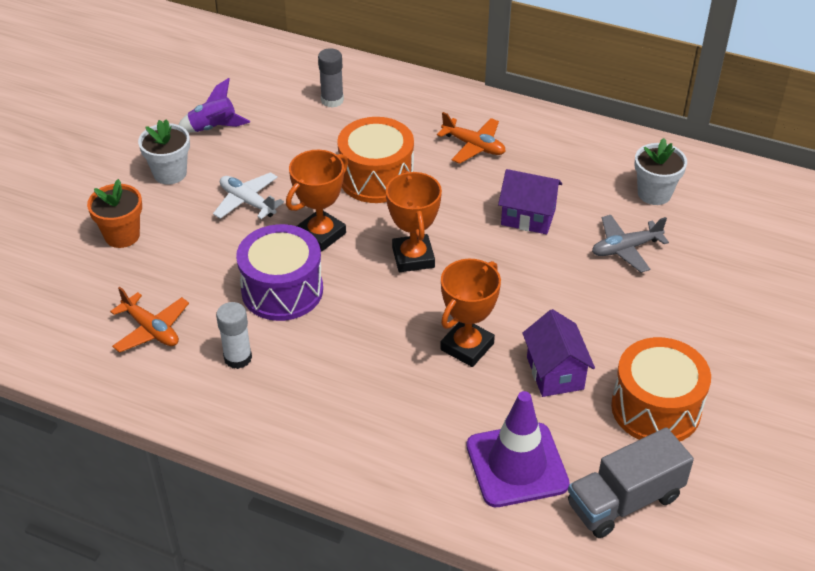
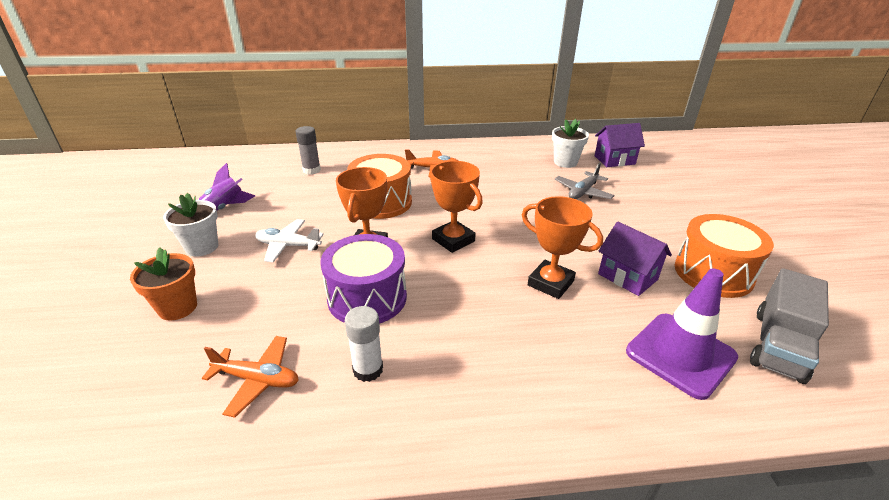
camera: 30 degrees left, 10 degrees down
orange trophy [440,259,501,367] -> orange trophy turned 60 degrees counterclockwise [522,196,603,299]
purple house [498,169,562,234] -> purple house moved to [595,123,645,167]

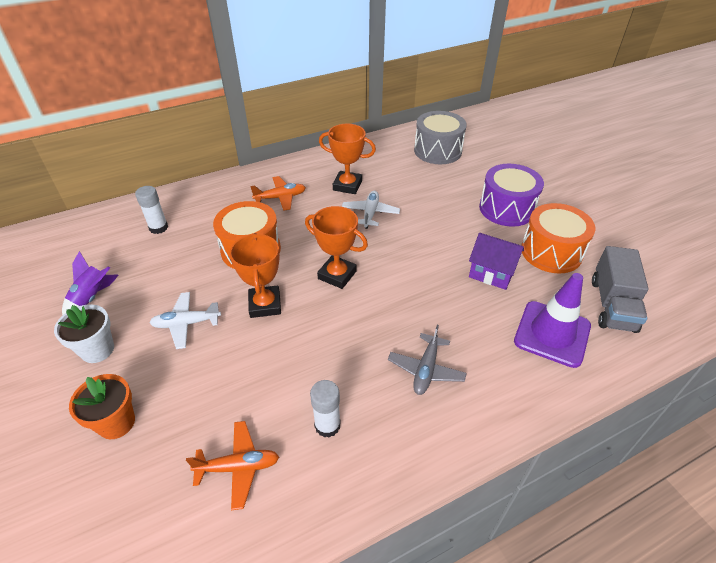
camera: 20 degrees left, 10 degrees up
grey glue stick [295,126,321,175] -> white glue stick [135,186,168,234]
purple drum [320,234,407,324] -> purple drum moved to [479,164,544,227]
orange trophy [522,196,603,299] -> orange trophy moved to [319,124,376,194]
white flower pot [552,119,589,168] -> none
grey plane [555,163,615,199] -> grey plane moved to [388,325,467,395]
purple house [595,123,645,167] -> grey drum [414,111,467,164]
none -> white plane [342,191,400,229]

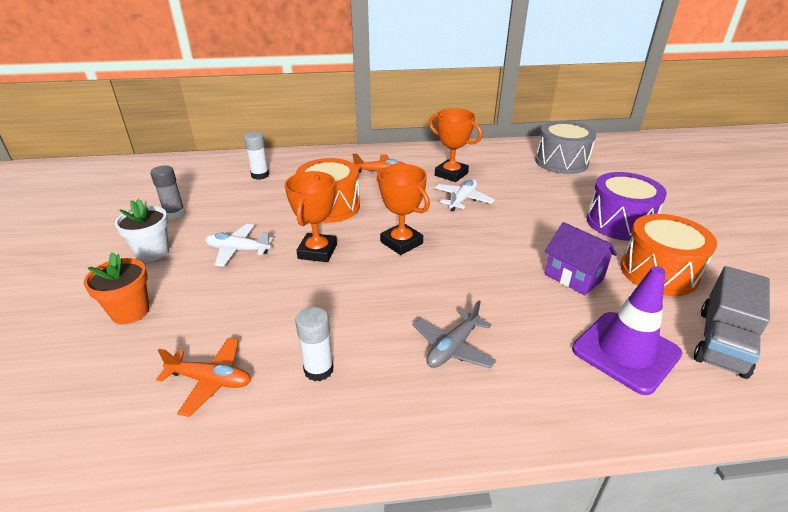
camera: 20 degrees right, 10 degrees down
purple rocket [62,251,119,315] -> grey glue stick [150,166,185,219]

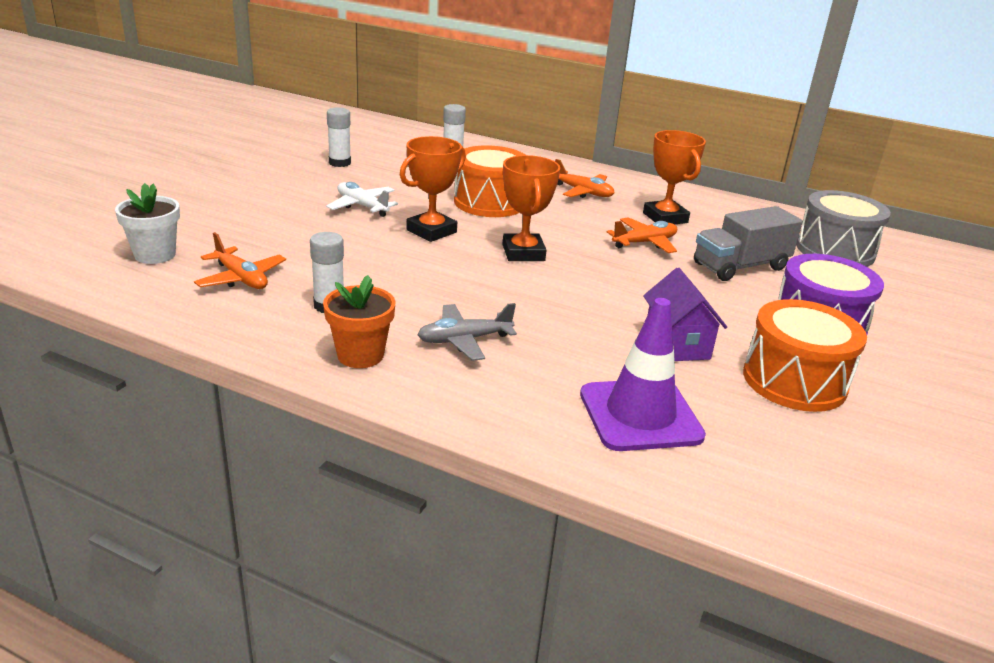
camera: 30 degrees right, 5 degrees down
orange flower pot [84,252,150,324] -> orange flower pot moved to [323,275,396,368]
white flower pot [115,199,169,262] -> white flower pot moved to [115,183,180,264]
grey glue stick [150,166,185,219] -> white glue stick [327,107,351,167]
white plane [434,179,495,211] -> orange plane [607,217,677,253]
grey truck [694,266,770,379] -> grey truck moved to [694,206,803,281]

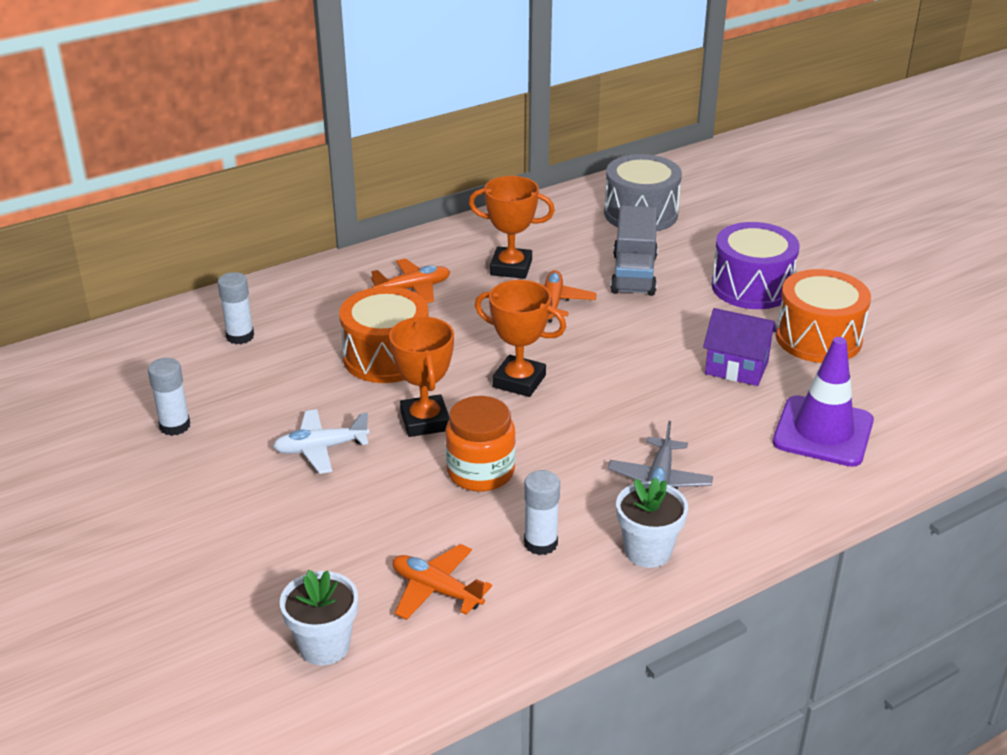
camera: 55 degrees left, 5 degrees up
orange plane [194,232,286,289] -> orange plane turned 135 degrees counterclockwise [393,544,492,620]
orange flower pot [323,275,396,368] -> white flower pot [616,478,688,568]
none -> orange jar [445,396,516,492]

